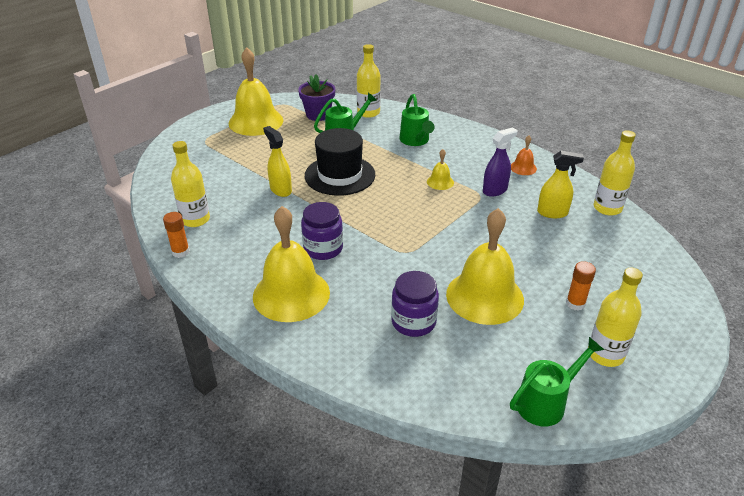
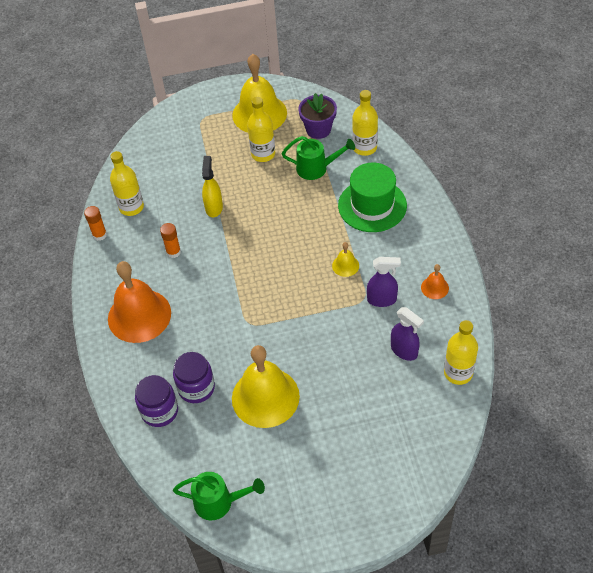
camera: 40 degrees right, 15 degrees up
yellow bell [253,206,330,322] -> orange bell [108,261,171,343]
purple jar [301,202,343,260] -> purple jar moved to [135,375,178,427]
black hat [305,128,375,196] -> none
green watering can [399,94,435,146] -> green hat [338,163,407,232]
yellow spray bottle [537,151,584,218] -> purple spray bottle [391,307,424,361]
orange glue stick [566,261,596,311] -> orange glue stick moved to [160,223,181,258]
yellow bottle [590,268,643,367] -> yellow bottle moved to [247,97,275,162]

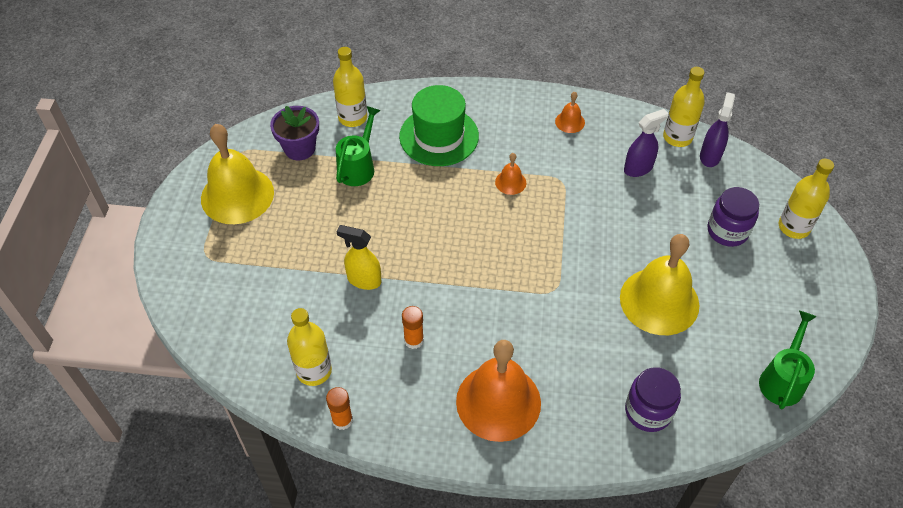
camera: 75 degrees left, 0 degrees up
purple jar [173,352,215,403] -> purple jar moved to [708,187,759,247]
yellow bottle [247,97,275,162] -> yellow bottle moved to [779,159,834,239]
yellow bell [332,242,359,277] -> orange bell [495,153,526,195]
purple spray bottle [367,257,401,307] -> purple spray bottle moved to [700,92,735,167]

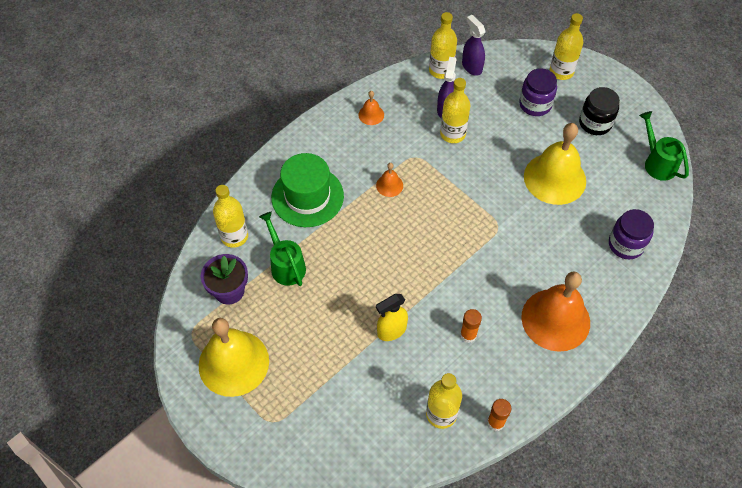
camera: 50 degrees left, 5 degrees up
none -> yellow bottle [440,78,470,143]
none -> black jar [579,87,620,135]

